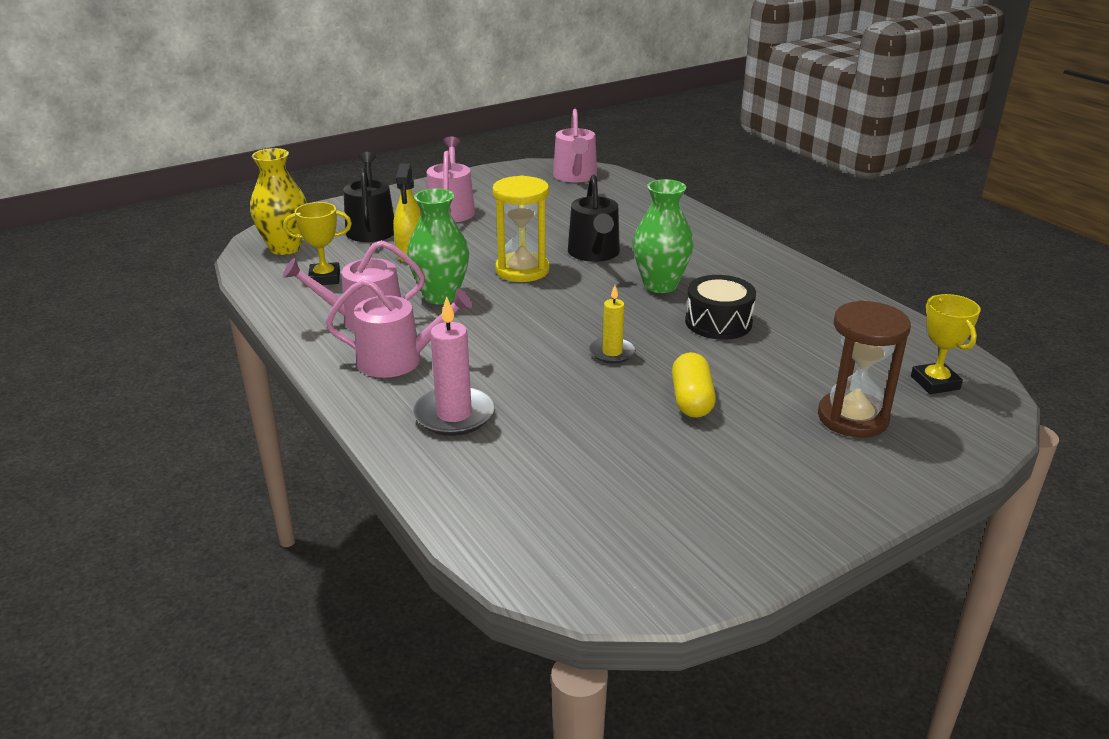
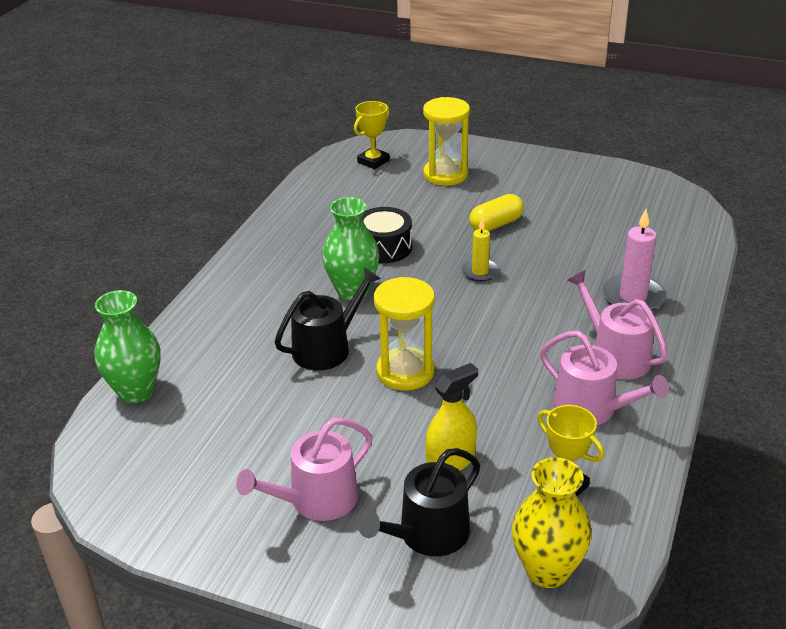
camera: 125 degrees left, 5 degrees up
green vase [407,189,469,304] -> green vase moved to [94,290,161,403]
pink watering can [553,109,597,183] -> none
brown hourglass [818,300,911,438] -> yellow hourglass [423,97,470,186]

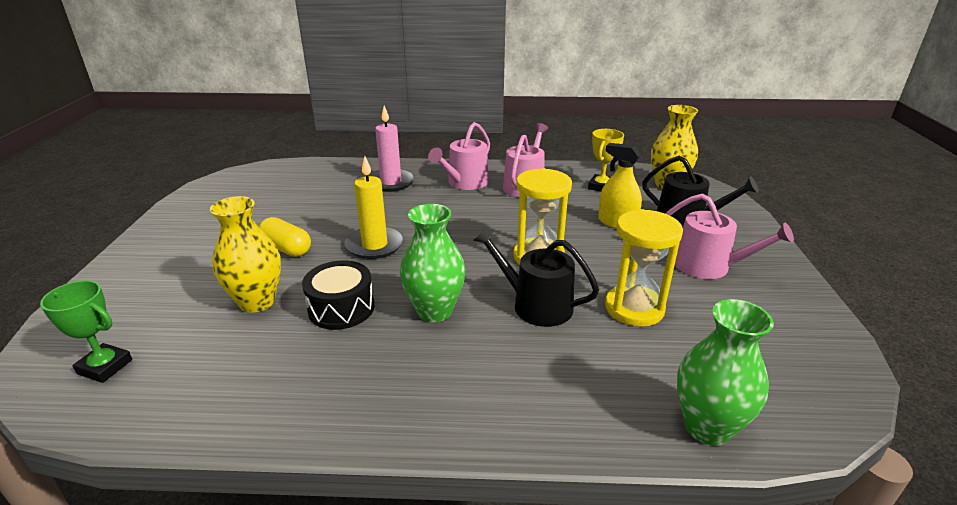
camera: 110 degrees left, 5 degrees down
yellow trophy [354,101,390,169] -> green trophy [40,280,132,383]
yellow hourglass [423,97,470,186] -> yellow hourglass moved to [605,209,683,327]
yellow candle [461,219,500,282] -> yellow candle [345,156,404,259], size x1.58
none -> yellow vase [210,196,281,313]

